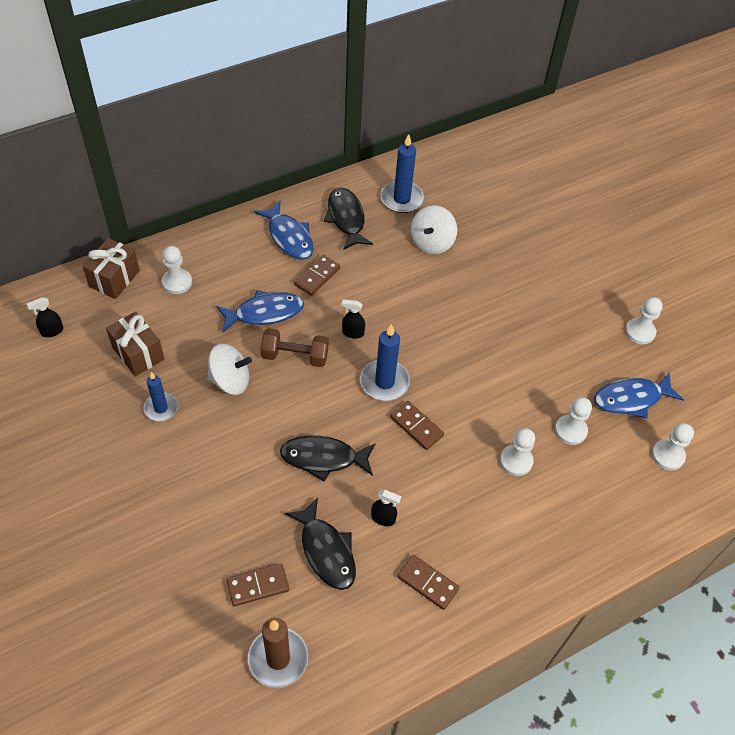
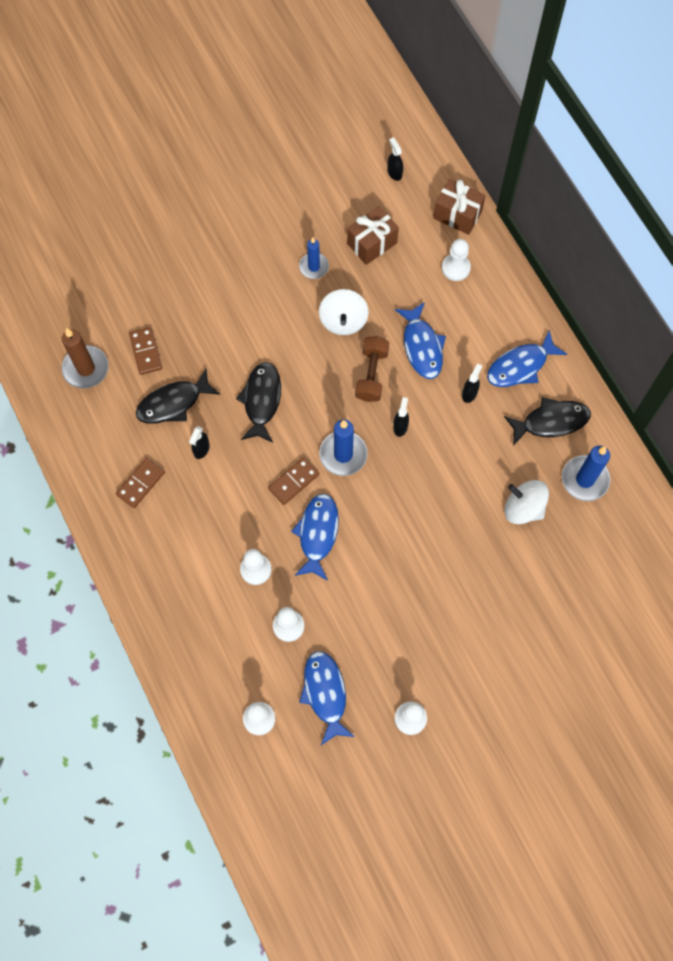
camera: 95 degrees right, 15 degrees up
brown domino [294,255,340,296] -> black spray bottle [462,363,482,403]
none -> blue fish [291,494,339,581]

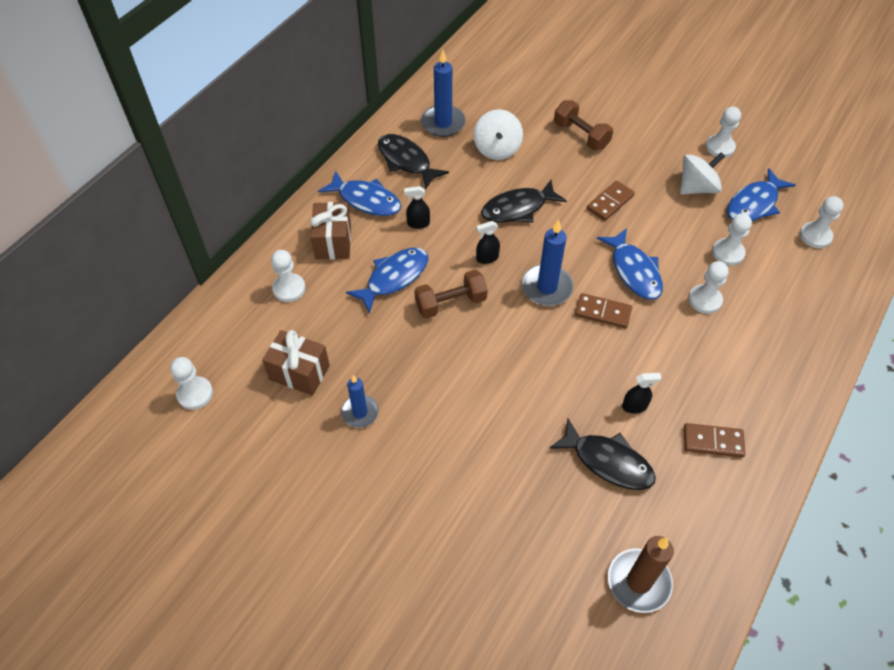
camera: 120 degrees left, 15 degrees down
brown domino [129,327,162,375] -> brown domino moved to [587,181,635,221]
black fish [236,362,281,443] -> black fish moved to [481,180,567,223]
blue fish [291,494,339,581] -> blue fish turned 90 degrees counterclockwise [597,228,663,300]
white spinning top [319,289,369,335] -> white spinning top moved to [680,152,725,195]
black spray bottle [387,137,403,181] -> white pawn [170,357,213,410]
brown gift [433,179,486,235] -> brown gift moved to [310,202,351,259]
none -> brown dumbbell [554,100,613,150]

